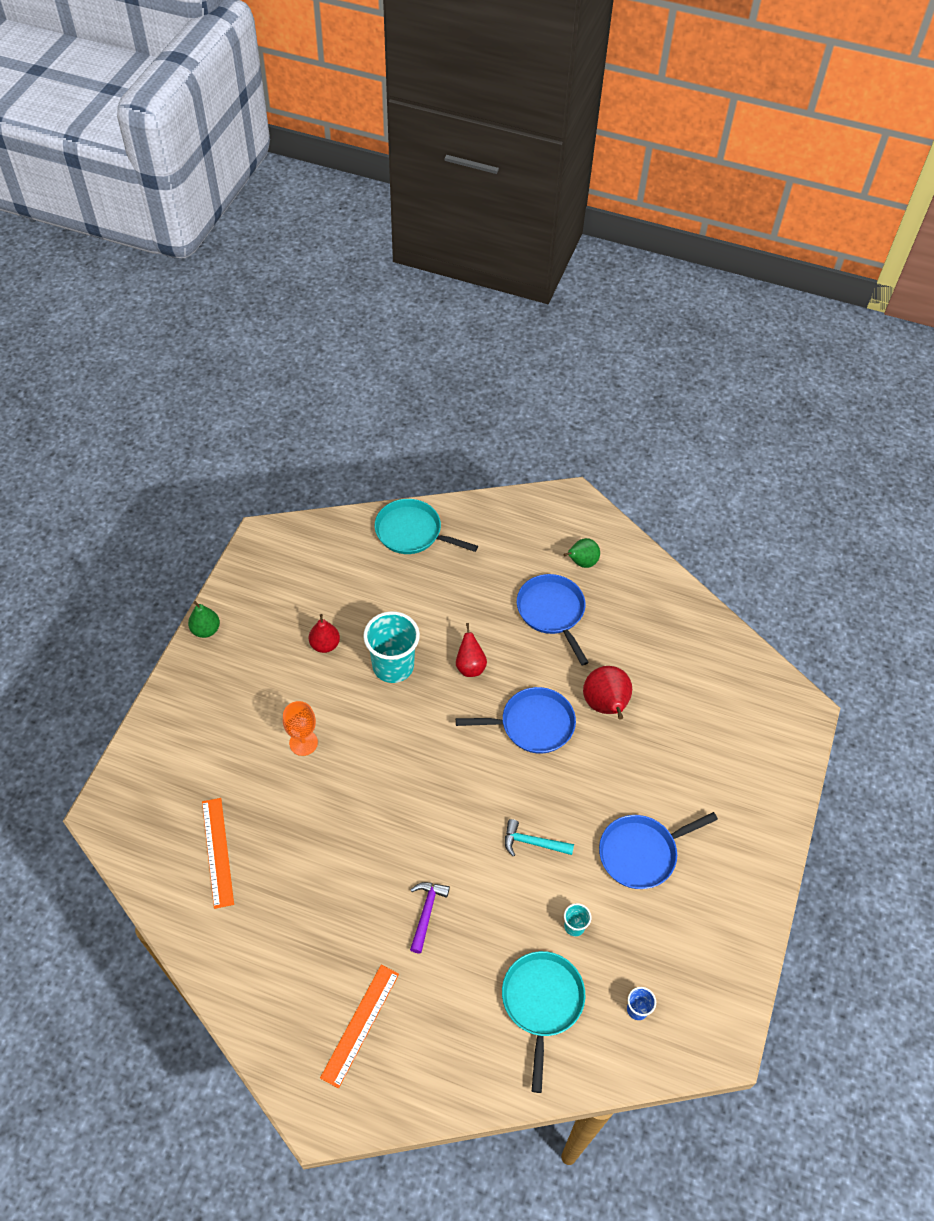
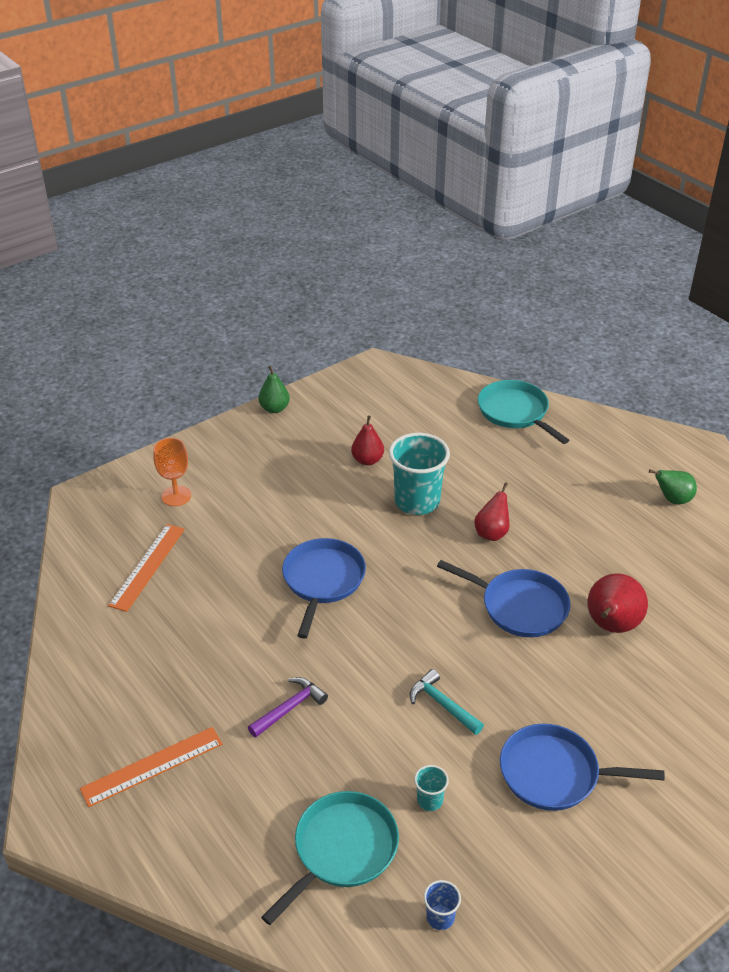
camera: 35 degrees right, 15 degrees down
orange goblet [283,701,318,756] -> orange goblet moved to [153,438,191,506]
blue pan [517,574,589,665] -> blue pan moved to [282,538,366,639]

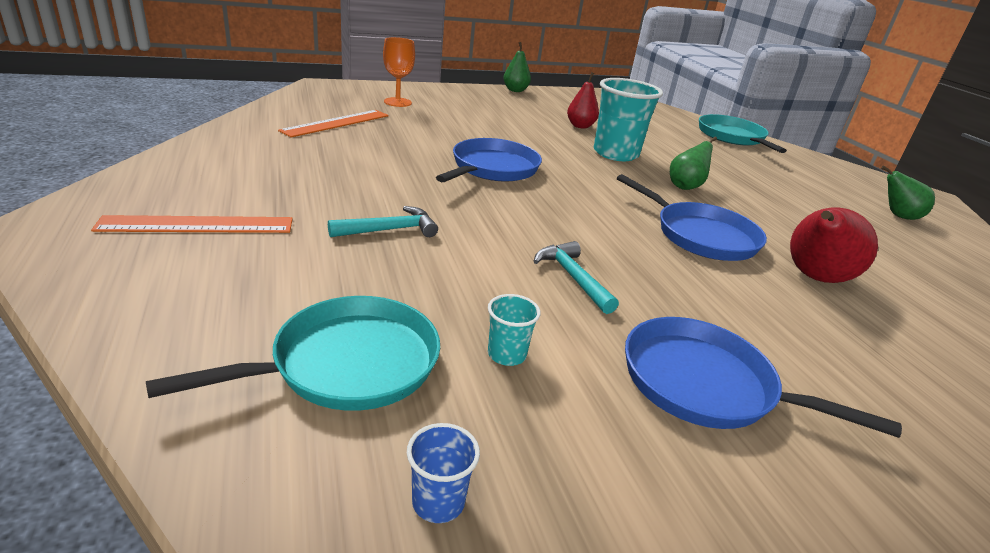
camera: 15 degrees right, 10 degrees down
purple hammer [248,677,328,737] -> turquoise hammer [328,206,438,237]
red pear [474,482,509,541] -> green pear [670,136,717,190]

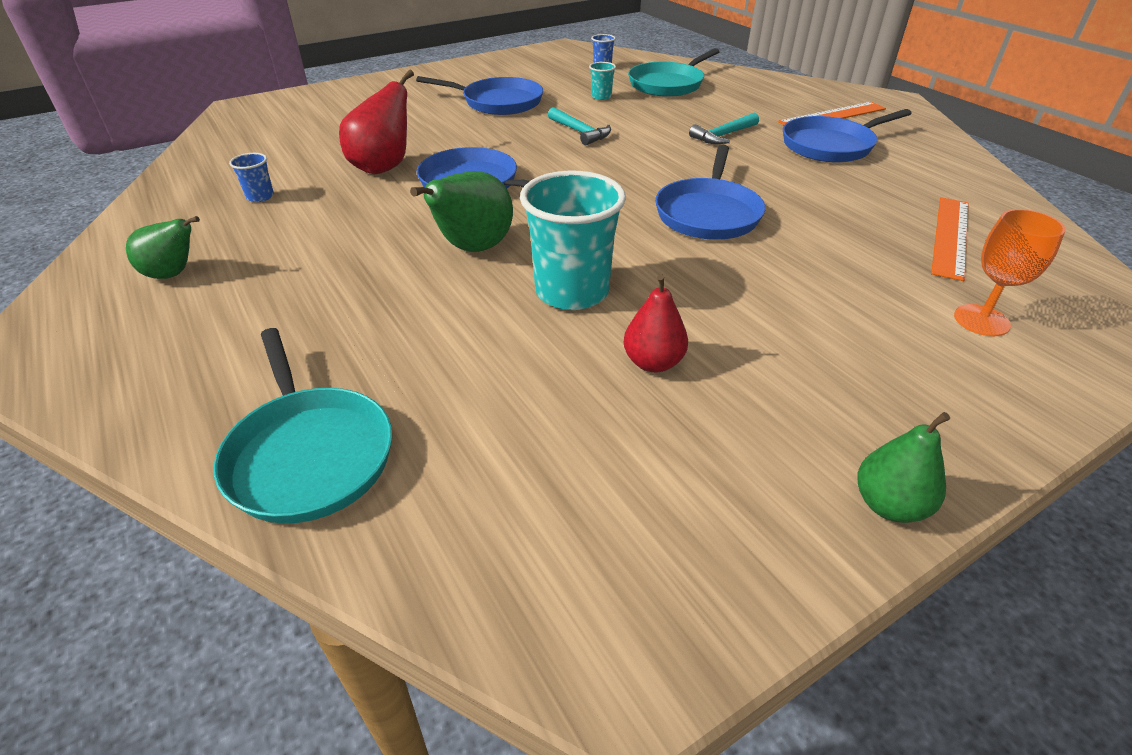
camera: 170 degrees right, 10 degrees up
green pear [670,136,717,190] -> green pear [410,171,513,252], size x1.53
none -> blue cup [229,153,274,202]
none -> blue pan [783,109,912,162]

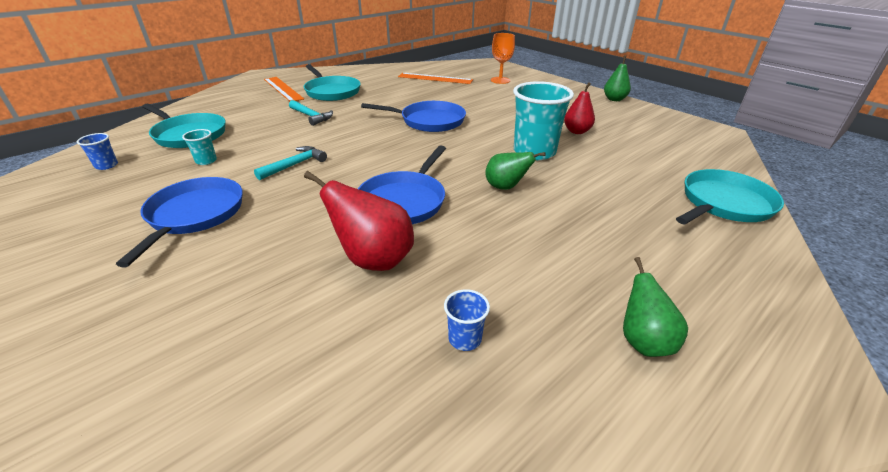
camera: 100 degrees left, 5 degrees down
green pear [410,171,513,252] -> green pear [485,152,545,190], size x0.65
blue pan [783,109,912,162] -> turquoise pan [304,64,361,101]

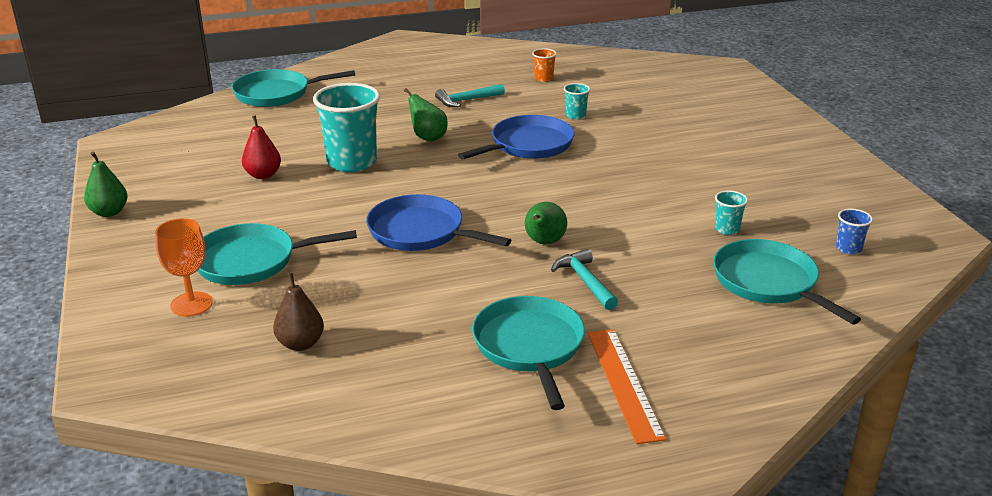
camera: 155 degrees left, 5 degrees down
blue pan [116,177,243,268] -> none
turquoise hammer [254,146,327,180] -> turquoise hammer moved to [435,84,505,107]
red pear [304,171,414,271] -> turquoise cup [564,83,590,119]
orange ruler [398,73,473,84] -> brown pear [273,272,324,351]
blue cup [444,289,490,351] -> orange cup [532,48,557,82]
green pear [623,257,688,357] -> green pear moved to [525,202,567,244]
none -> turquoise pan [198,223,357,285]

